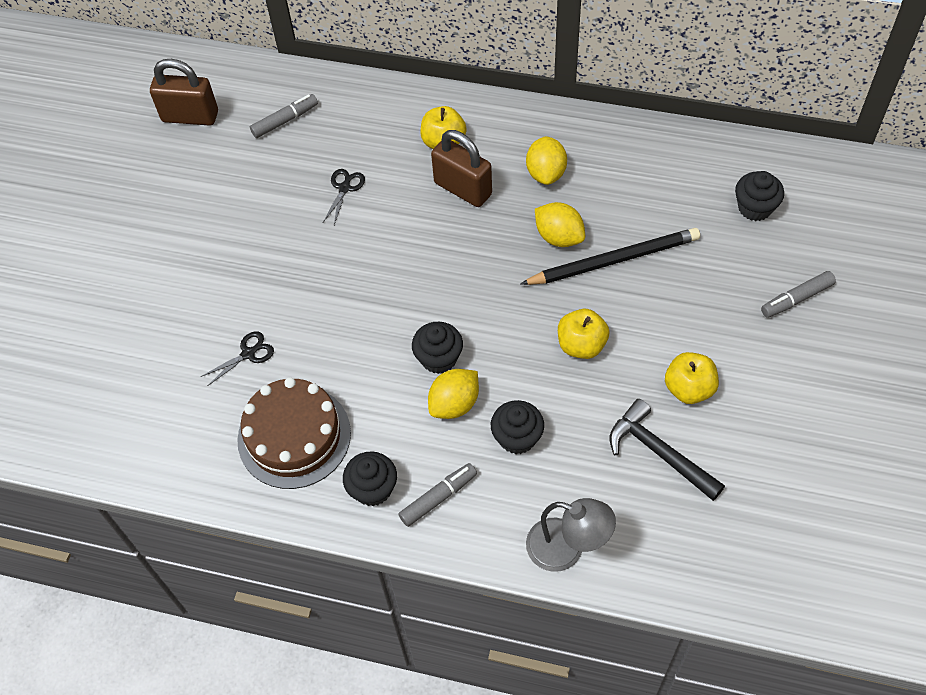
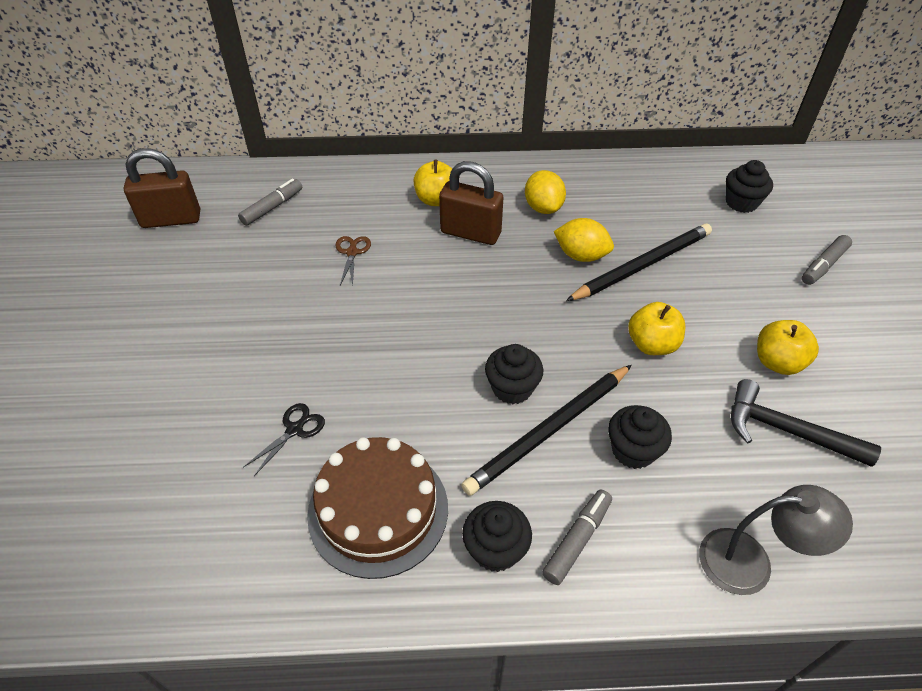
camera: 20 degrees left, 10 degrees down
black scissors [323,169,365,225] -> brown scissors [335,236,371,286]
yellow lemon [428,369,479,419] -> black pencil [461,365,632,496]

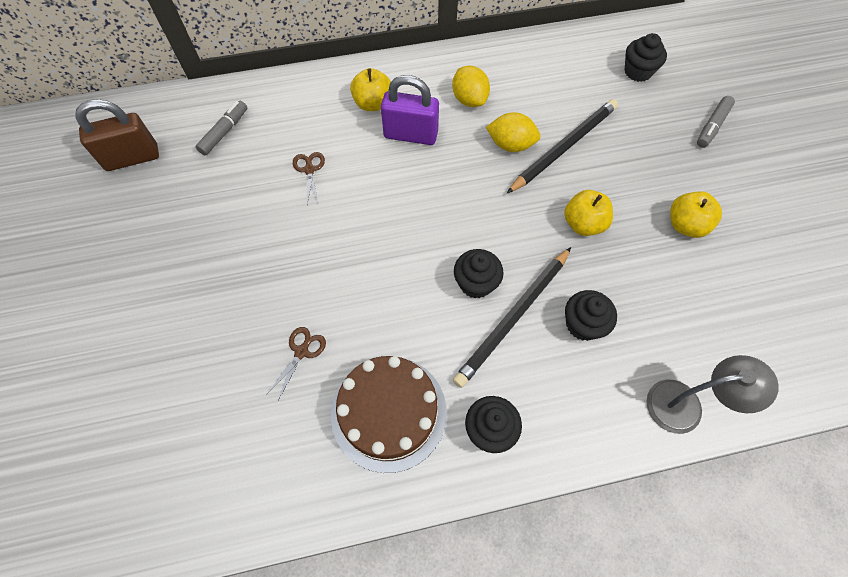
camera: 10 degrees left, 15 degrees up
black scissors [244,403,325,476] -> brown scissors [267,327,326,400]
brown padlock [439,161,503,245] -> purple padlock [381,75,439,145]
grey marker [542,489,612,585] -> none
black hammer [731,379,881,467] -> none

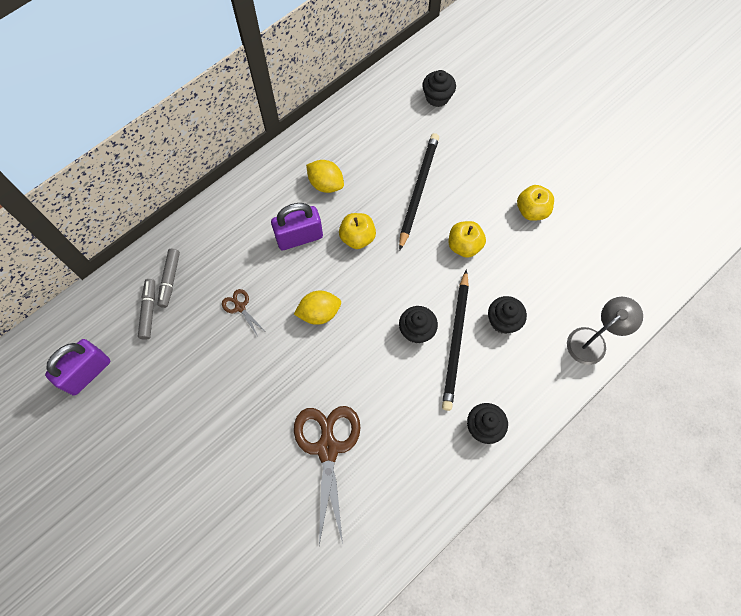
camera: 30 degrees left, 5 degrees up
brown padlock [75,99,159,171] -> purple padlock [45,339,110,395]
brown scissors [267,327,326,400] -> brown scissors [294,406,361,545], size x2.22
brown cake [331,356,447,473] -> none
yellow apple [350,68,391,111] -> yellow apple moved to [339,213,376,249]
yellow lemon [486,112,540,152] -> yellow lemon moved to [294,291,341,325]
grey marker [697,96,735,148] -> grey marker moved to [157,249,180,308]

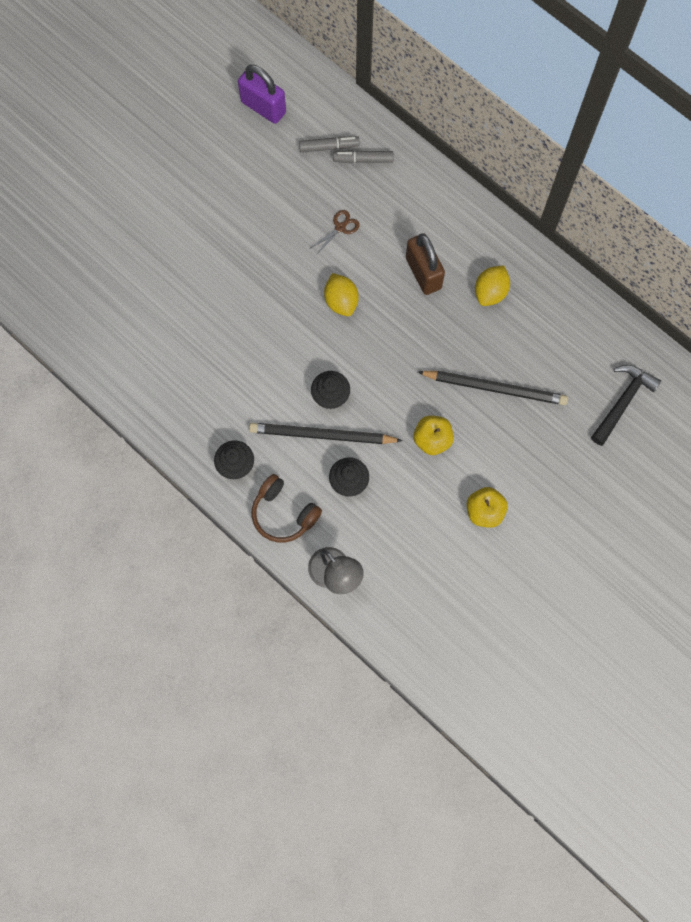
camera: 85 degrees right, 5 degrees up
purple padlock [271,203,323,250] -> brown padlock [406,233,445,295]
brown scissors [294,406,361,545] -> none
yellow apple [339,213,376,249] -> none
black cupcake [422,70,456,107] -> black hammer [591,365,661,446]
none -> brown headphones [252,474,322,543]

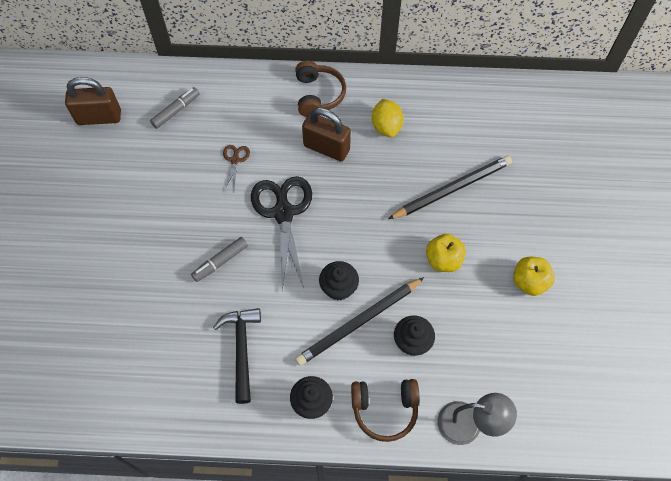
camera: 40 degrees left, 10 degrees down
purple padlock [238,64,286,124] -> brown padlock [65,77,121,125]
yellow lemon [324,273,359,316] -> black scissors [251,176,312,290]
grey marker [333,150,394,163] -> grey marker moved to [191,237,248,282]
black hammer [591,365,661,446] -> black hammer moved to [213,308,261,404]
none -> brown headphones [295,61,346,117]

